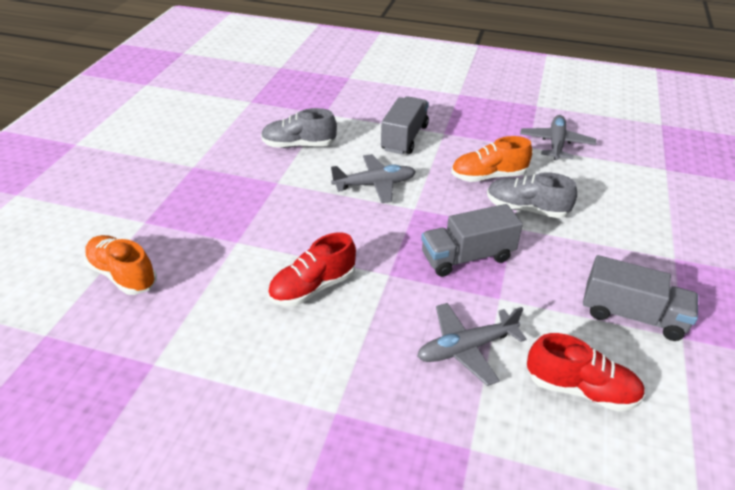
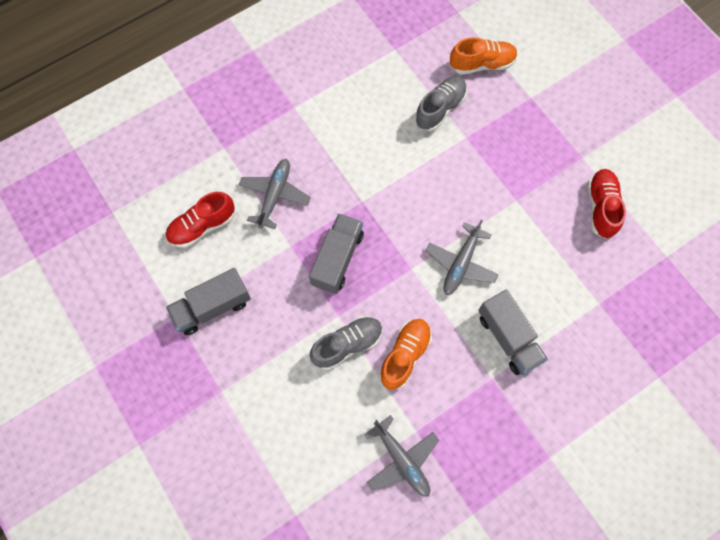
camera: 130 degrees right, 30 degrees up
grey shoe [261,108,337,148] -> grey shoe moved to [415,76,467,131]
red shoe [268,232,356,306] -> red shoe moved to [588,169,626,239]

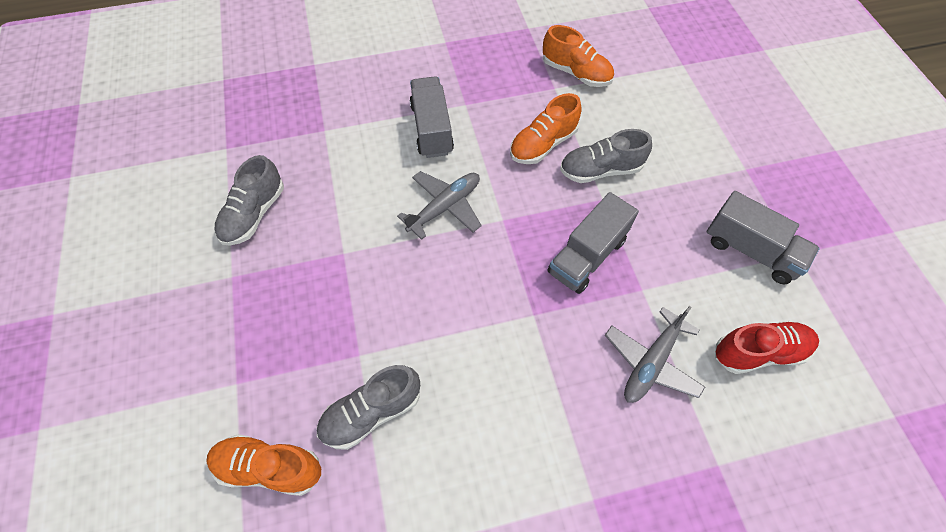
camera: 160 degrees left, 10 degrees down
grey truck [166,268,251,335] -> grey truck turned 45 degrees clockwise [707,191,820,284]
grey plane [364,415,439,497] -> orange shoe [543,25,614,87]
red shoe [588,169,626,239] -> grey shoe [214,155,284,245]

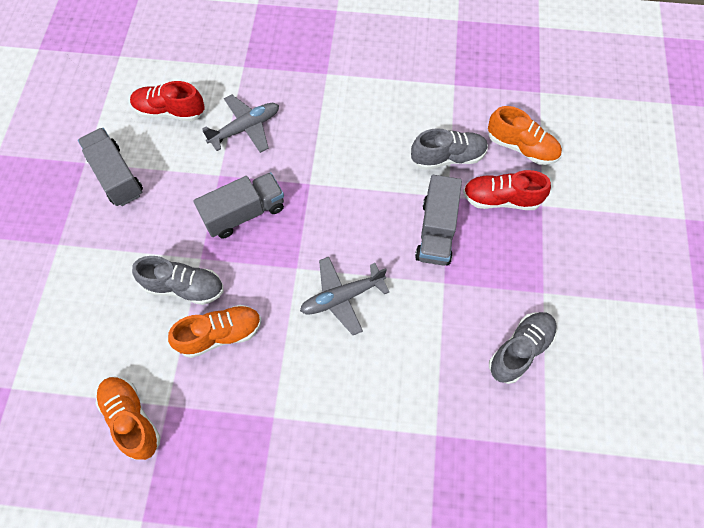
camera: 160 degrees left, 5 degrees up
grey truck [410,76,454,158] -> grey truck moved to [415,175,462,266]
none -> red shoe [463,170,551,210]

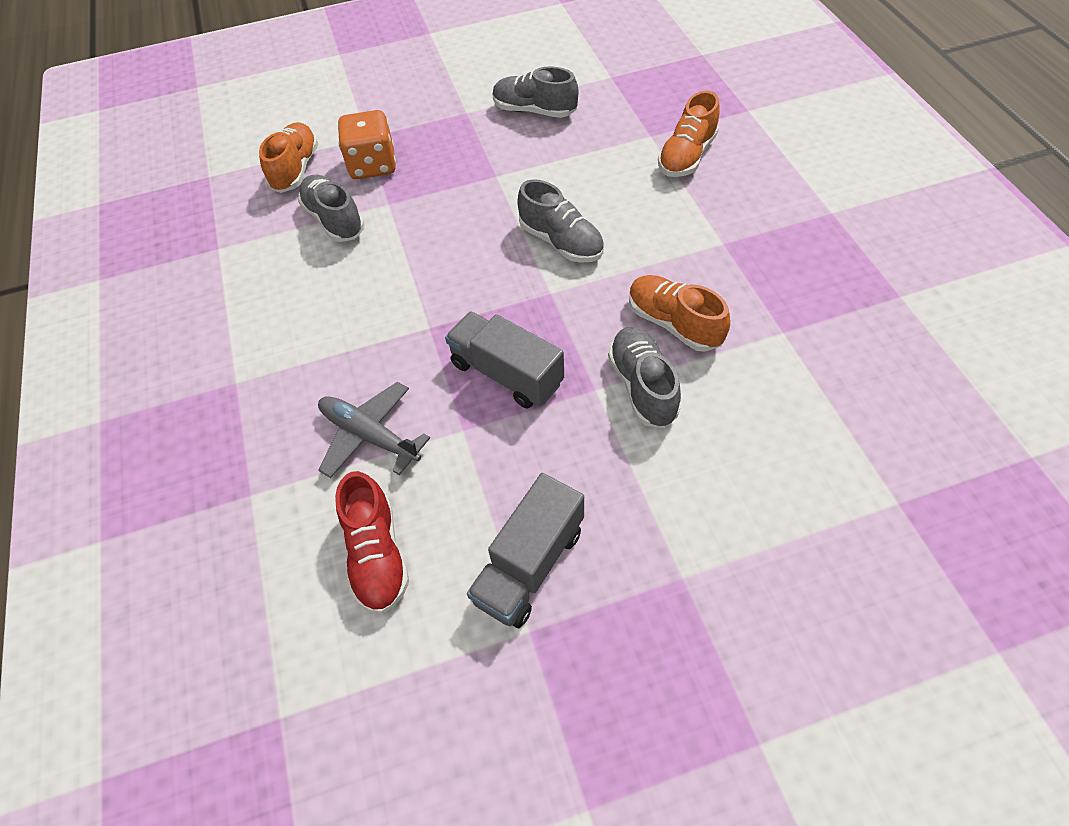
camera: 110 degrees left, 10 degrees down
orange shoe [96,376,161,460] -> orange shoe moved to [658,90,720,177]
grey plane [300,257,389,335] -> grey shoe [517,179,604,263]
grey truck [415,175,462,266] -> none
red shoe [463,170,551,210] -> orange dice [338,110,396,179]

